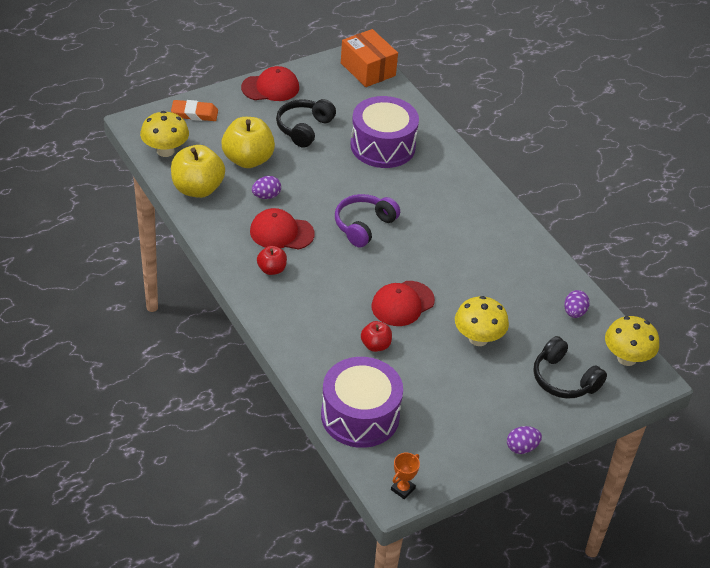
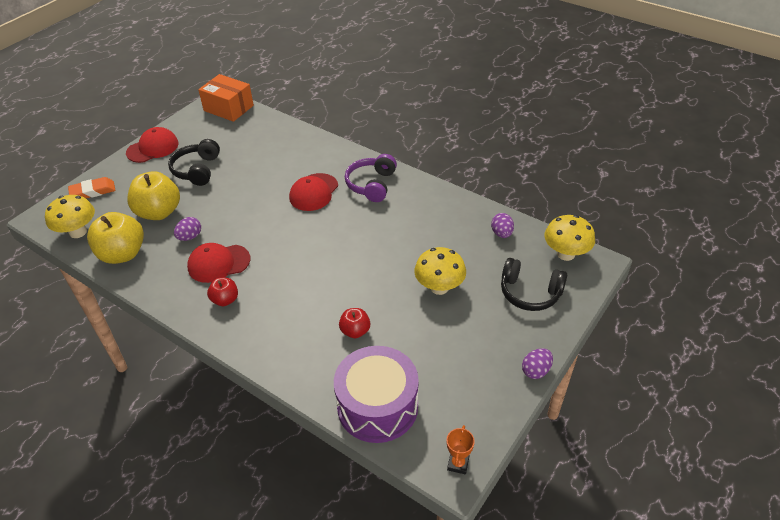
camera: 20 degrees left, 0 degrees up
purple headphones [335,194,400,248] -> purple headphones moved to [345,154,397,202]
purple drum [351,96,419,168] -> none
red cap [371,281,435,326] -> red cap moved to [289,173,338,211]

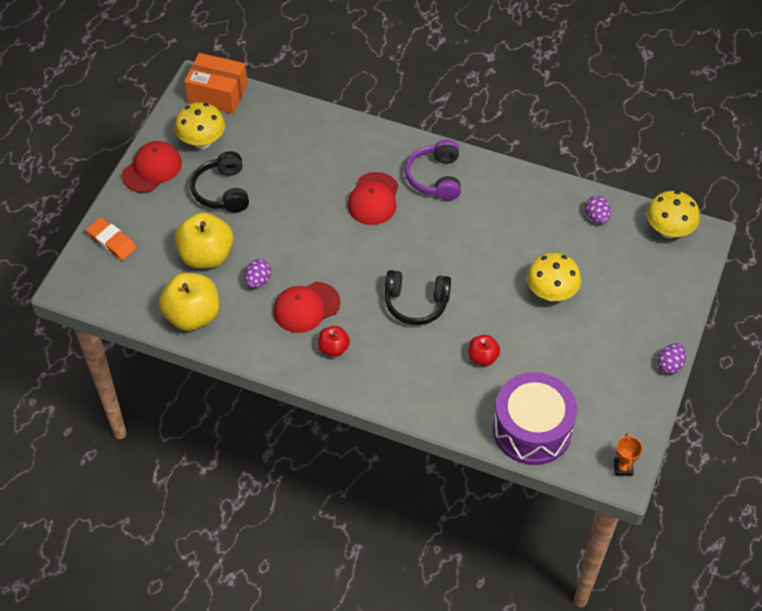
camera: 15 degrees left, 10 degrees up
yellow mushroom [45,195,95,238] -> yellow mushroom moved to [175,102,225,149]
orange eraser [68,177,115,198] -> orange eraser turned 75 degrees clockwise [86,217,137,261]
black headphones [501,258,567,311] -> black headphones moved to [385,270,451,325]

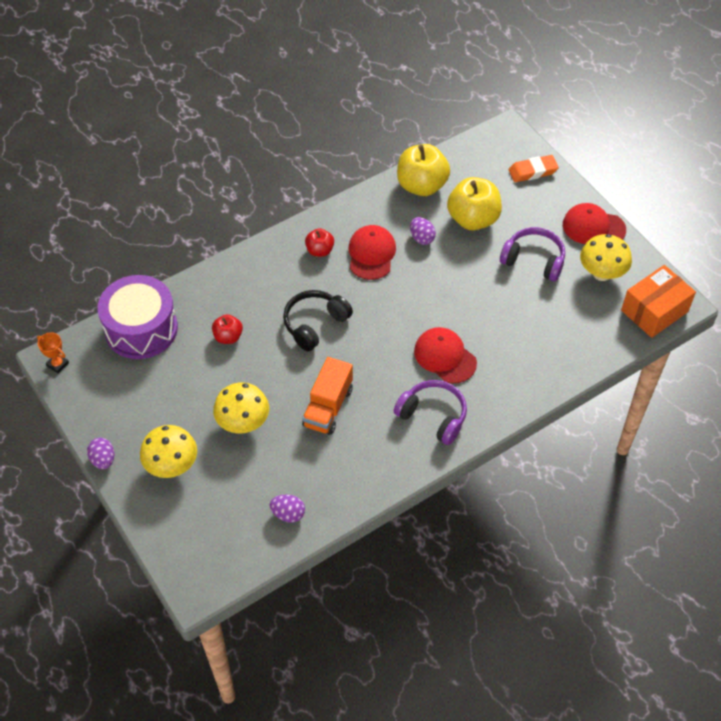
camera: 125 degrees right, 0 degrees up
red cap [122,141,182,193] -> red cap turned 120 degrees clockwise [563,203,626,244]
black headphones [190,151,249,213] -> purple headphones [500,227,565,282]
yellow mushroom [647,191,700,239] -> yellow mushroom moved to [140,425,197,478]
none -> orange truck [302,357,353,435]

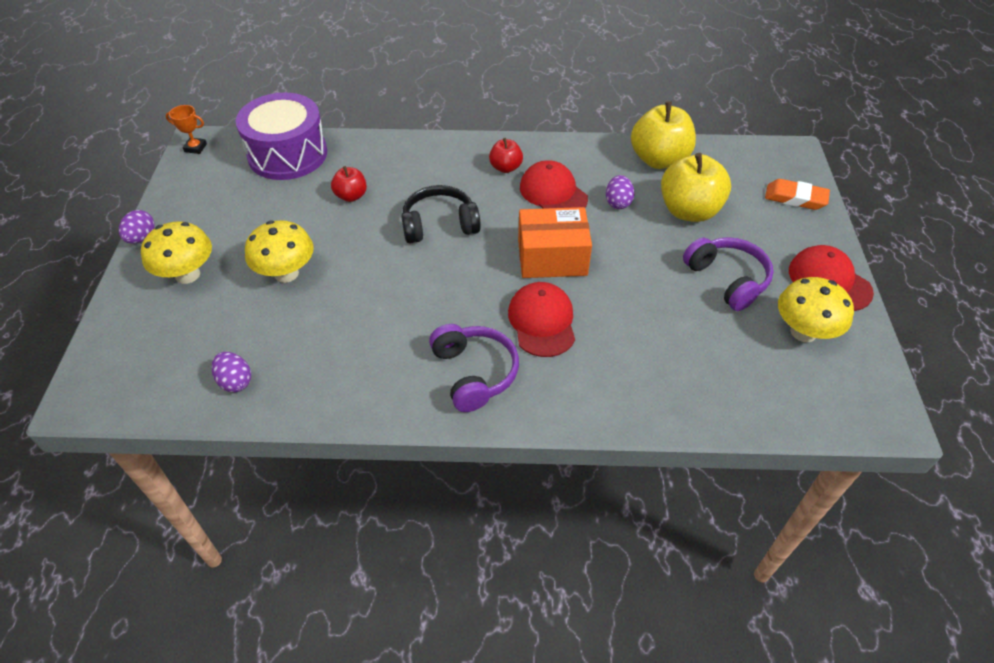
camera: 35 degrees right, 5 degrees down
orange trophy [37,332,69,374] -> orange trophy turned 60 degrees counterclockwise [166,105,207,154]
orange truck [302,357,353,435] -> none
red cap [349,225,396,280] -> red cap turned 75 degrees counterclockwise [520,160,588,209]
orange box [621,265,696,338] -> orange box moved to [518,207,592,278]

